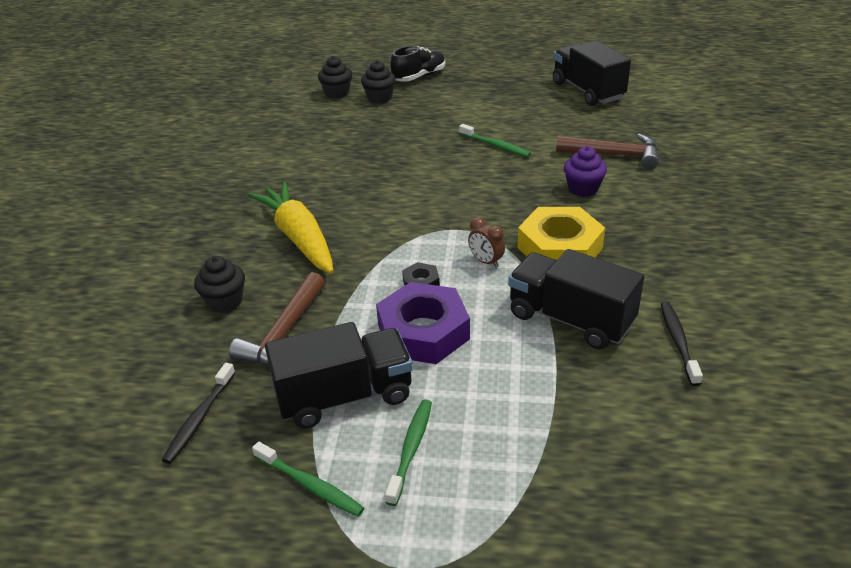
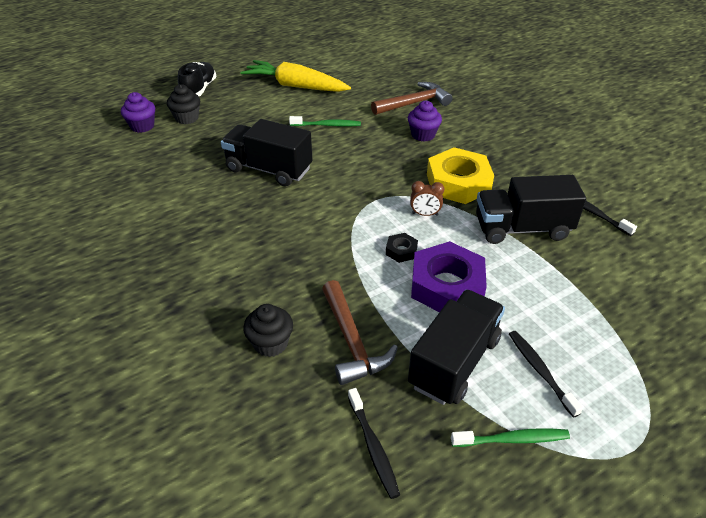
camera: 40 degrees left, 5 degrees up
yellow carrot [248,182,333,273] -> yellow carrot moved to [240,60,351,92]
black cupcake [318,56,352,99] -> purple cupcake [121,92,155,133]
green toothbrush [385,399,432,506] -> black toothbrush [509,331,583,418]
black truck [553,41,631,106] -> black truck moved to [221,119,312,186]

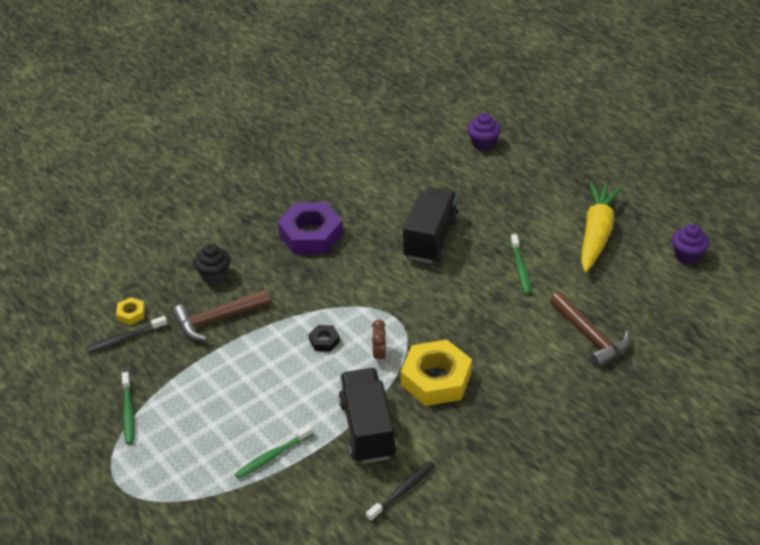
camera: 85 degrees right, 0 degrees up
black cupcake [167,84,200,124] -> none
black shoe [178,62,217,96] -> none
purple cupcake [408,101,442,142] -> purple cupcake moved to [672,224,709,265]
black truck [408,290,505,405] -> none
purple nut [411,241,487,312] -> purple nut moved to [277,202,343,254]
black toothbrush [509,331,583,418] -> none
none -> yellow nut [116,297,145,325]
none -> green toothbrush [235,425,313,479]

